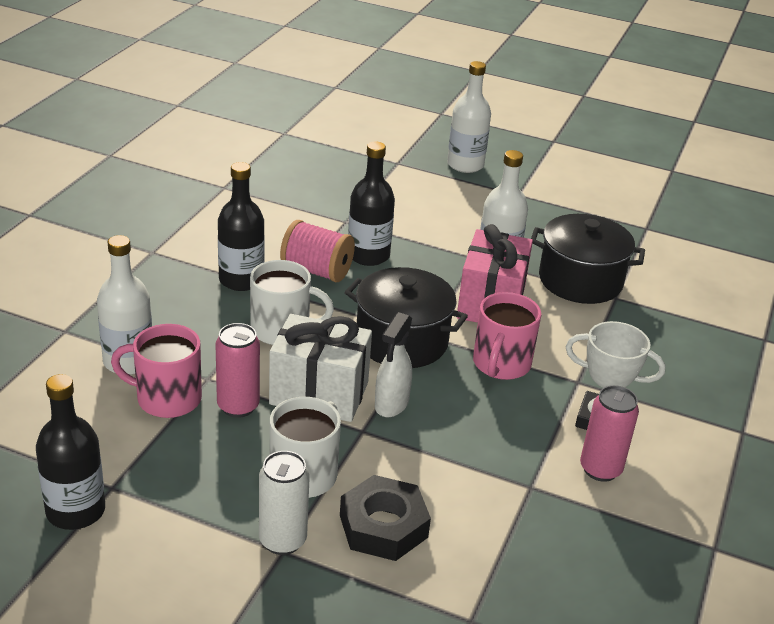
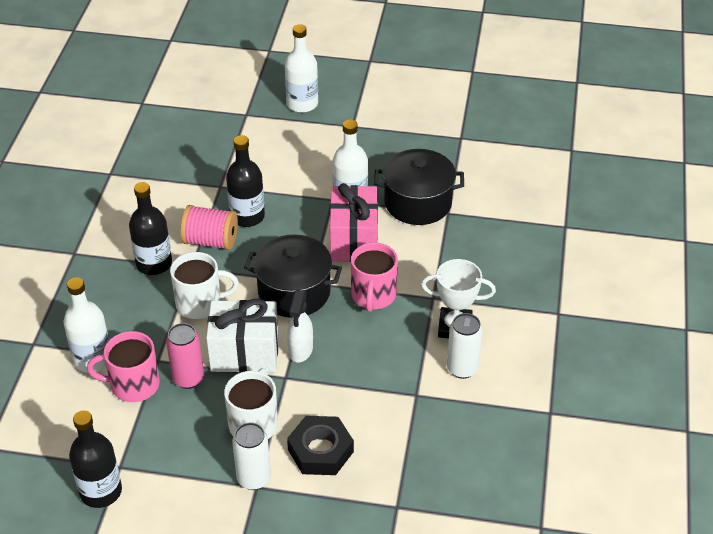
camera: 10 degrees left, 10 degrees up
pink can [580,385,639,482] -> white can [447,313,482,379]

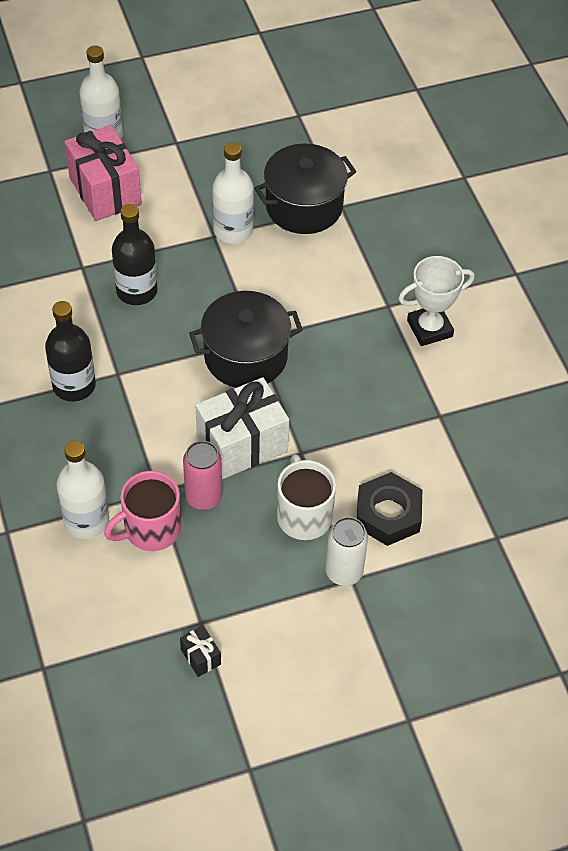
camera: 30 degrees left, 10 degrees up
black bottle [69,410,122,508] -> black gift [180,625,221,677]
white mug [170,252,239,319] -> none
pink spool [180,205,238,250] -> none
white spray bottle [287,290,313,363] -> none
pink gift [330,183,378,262] -> pink gift moved to [64,125,142,221]
pink mug [351,243,398,312] -> none
white can [447,313,482,379] -> none

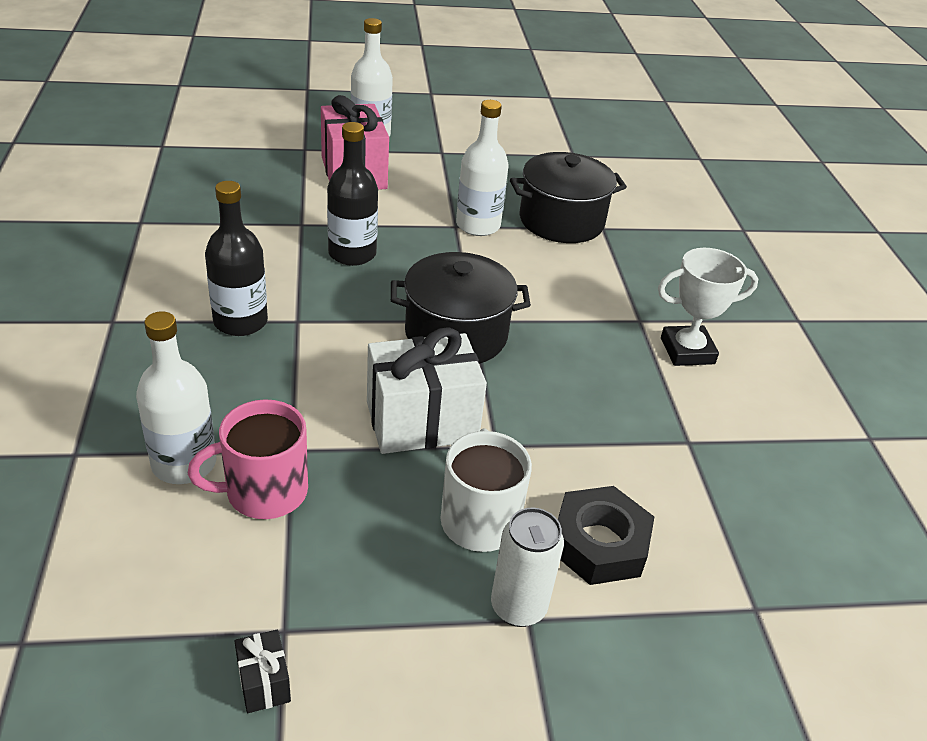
camera: 10 degrees right, 15 degrees down
pink can [183,441,222,510] -> none

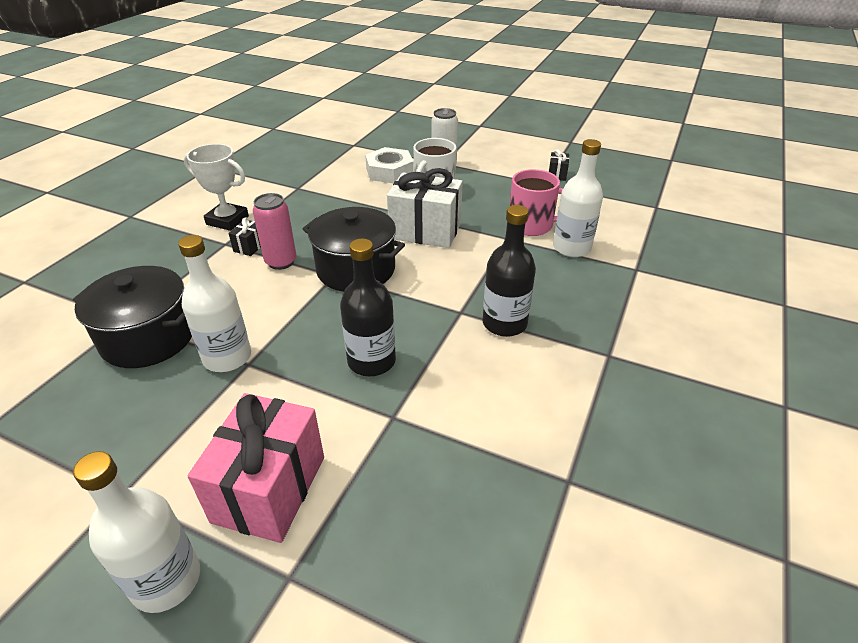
camera: 145 degrees left, 0 degrees up
black nut [558,486,654,585] -> white nut [365,147,414,183]
none -> black gift [229,217,261,256]
none -> pink can [253,193,297,270]

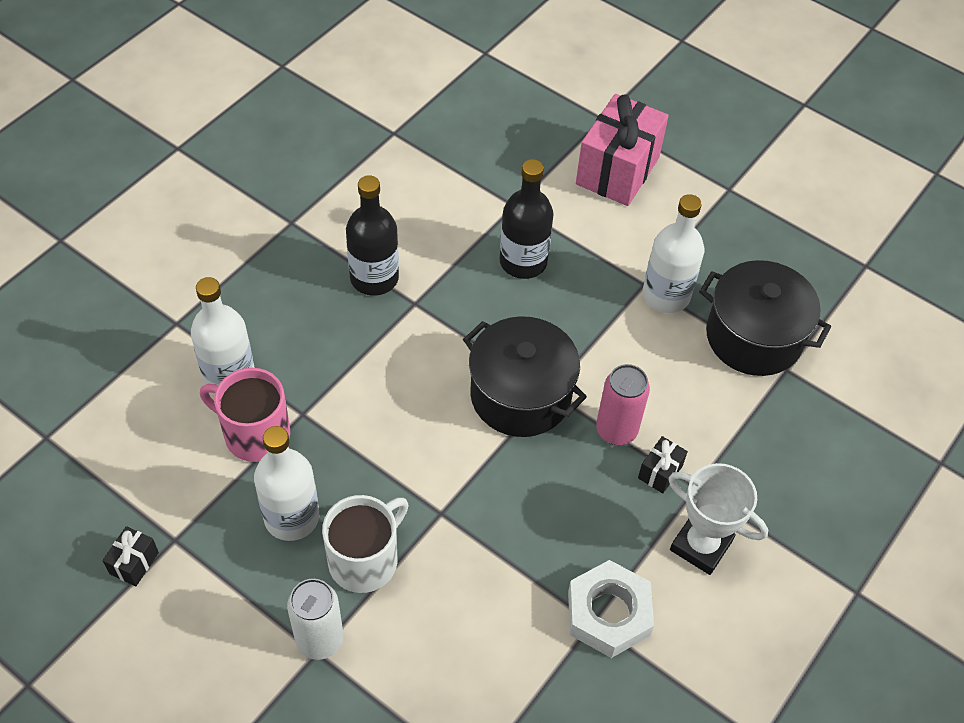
camera: 170 degrees left, 15 degrees up
white bottle [73,451,200,613] -> white bottle moved to [254,426,319,541]
white nut [365,147,414,183] -> white nut moved to [568,560,654,658]
white gift [387,168,463,248] -> none

